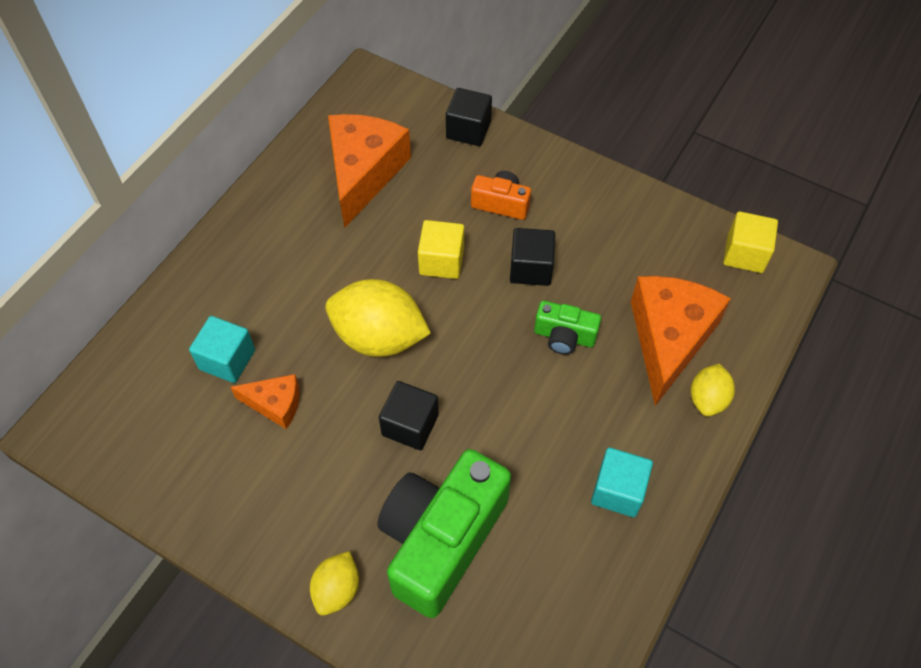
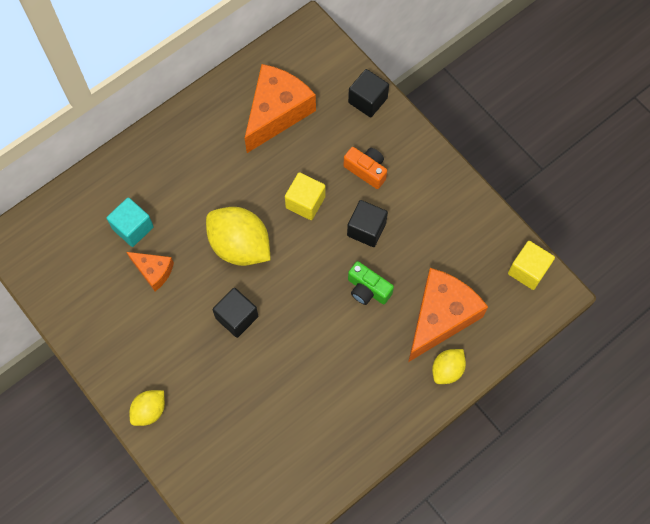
camera: 20 degrees right, 10 degrees up
green camera [377,449,511,618] -> none
turquoise cube [591,447,653,517] -> none

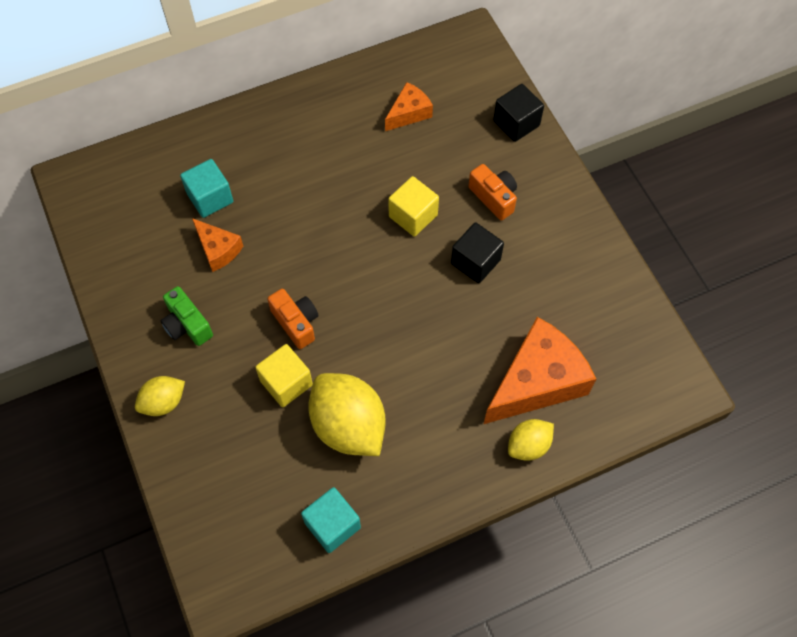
camera: 15 degrees right, 5 degrees down
yellow lemon [206,207,270,266] -> yellow lemon moved to [308,373,386,456]
black cube [212,288,258,338] -> orange camera [267,289,318,349]
orange cheese [244,64,316,153] -> orange cheese [385,82,433,131], size x0.52
green camera [348,261,394,305] -> green camera moved to [161,286,213,346]
yellow cube [508,241,555,290] -> yellow cube moved to [255,344,313,407]
none -> turquoise cube [301,487,361,553]

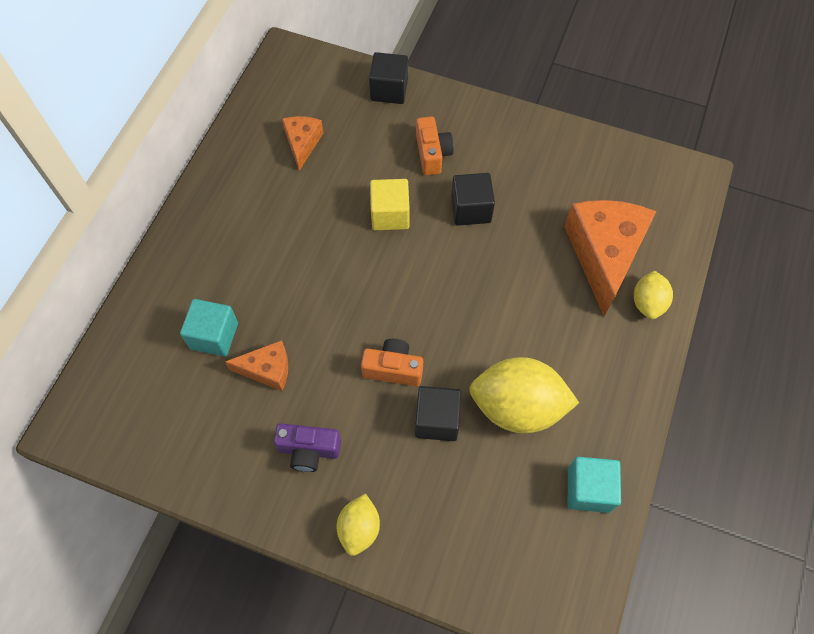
camera: 45 degrees left, 0 degrees up
green camera [161,286,213,346] -> purple camera [274,423,341,472]
yellow cube [255,344,313,407] -> black cube [415,386,462,441]
orange camera [468,164,517,220] -> orange camera turned 75 degrees clockwise [416,116,454,175]

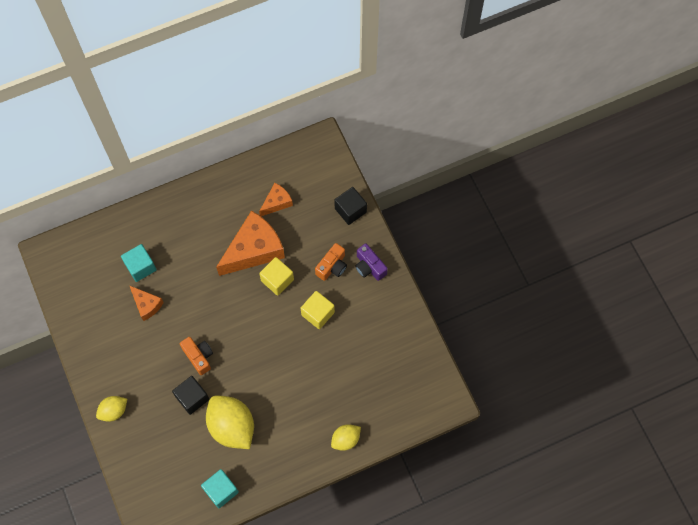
camera: 45 degrees right, 5 degrees up
purple camera [274,423,341,472] -> purple camera moved to [355,243,388,281]
black cube [451,173,495,226] -> yellow cube [301,291,335,329]
orange cheese [564,200,657,316] -> orange cheese moved to [216,210,285,276]

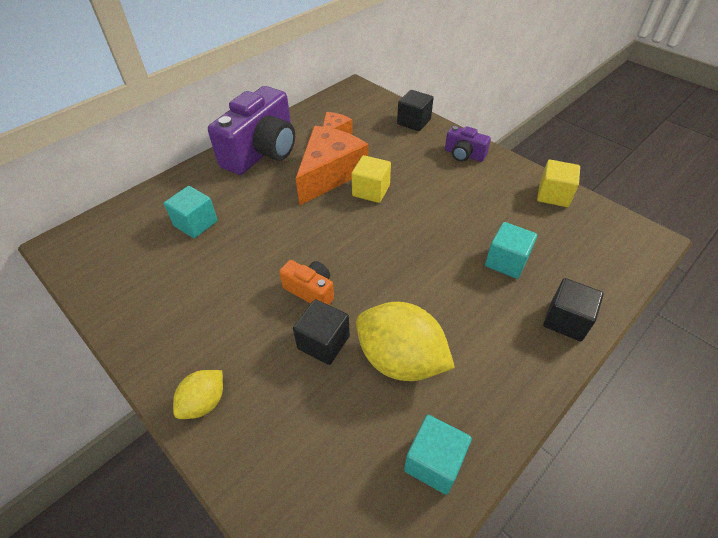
camera: 20 degrees left, 20 degrees down
orange cheese [129,285,164,321] -> none
yellow cube [301,291,335,329] -> yellow cube moved to [537,160,580,207]
orange camera [315,243,347,281] -> none
yellow lemon [331,424,361,451] -> black cube [543,278,604,341]
none -> purple camera [208,86,295,175]
none -> turquoise cube [485,222,537,279]

